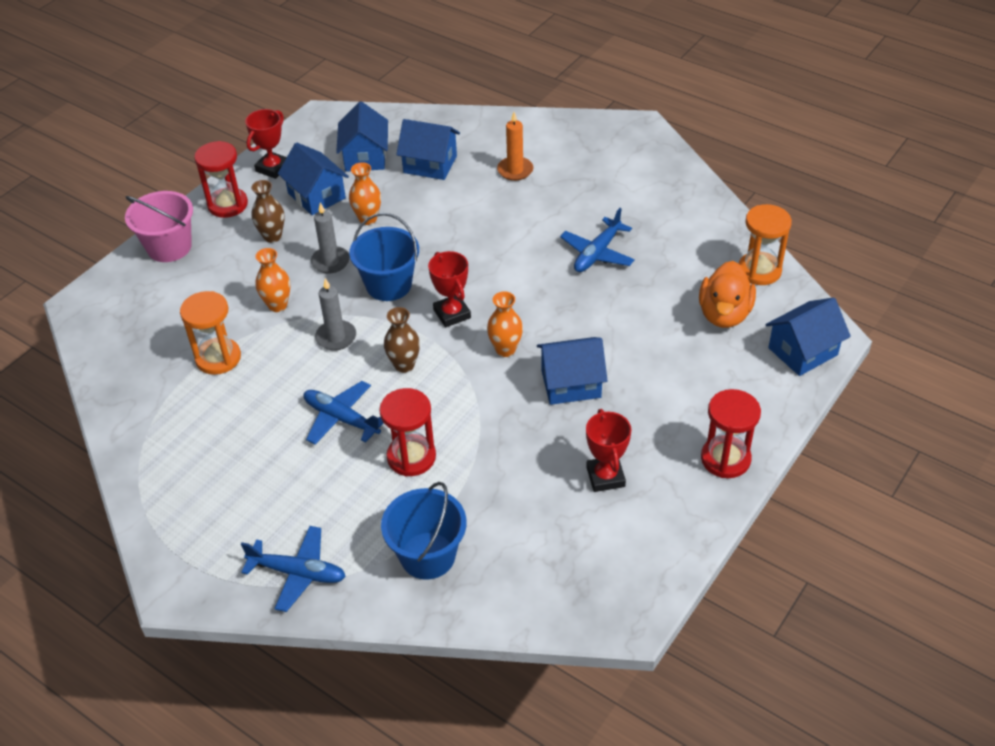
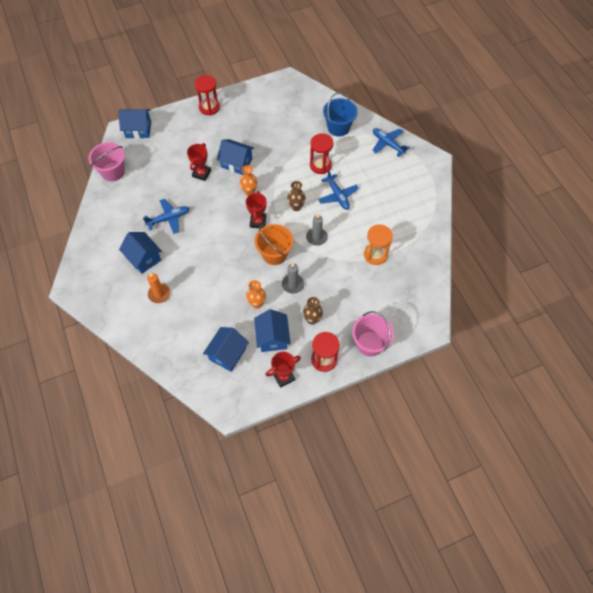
camera: 150 degrees left, 15 degrees up
orange vase [255,248,290,312] -> none
blue bucket [349,213,419,301] -> orange bucket [255,224,293,265]
blue house [396,119,460,180] -> blue house moved to [119,232,162,274]
red trophy [586,409,632,492] -> red trophy moved to [187,143,211,181]
orange duck [699,261,756,328] -> none
orange hourglass [739,204,792,285] -> pink bucket [88,142,125,181]

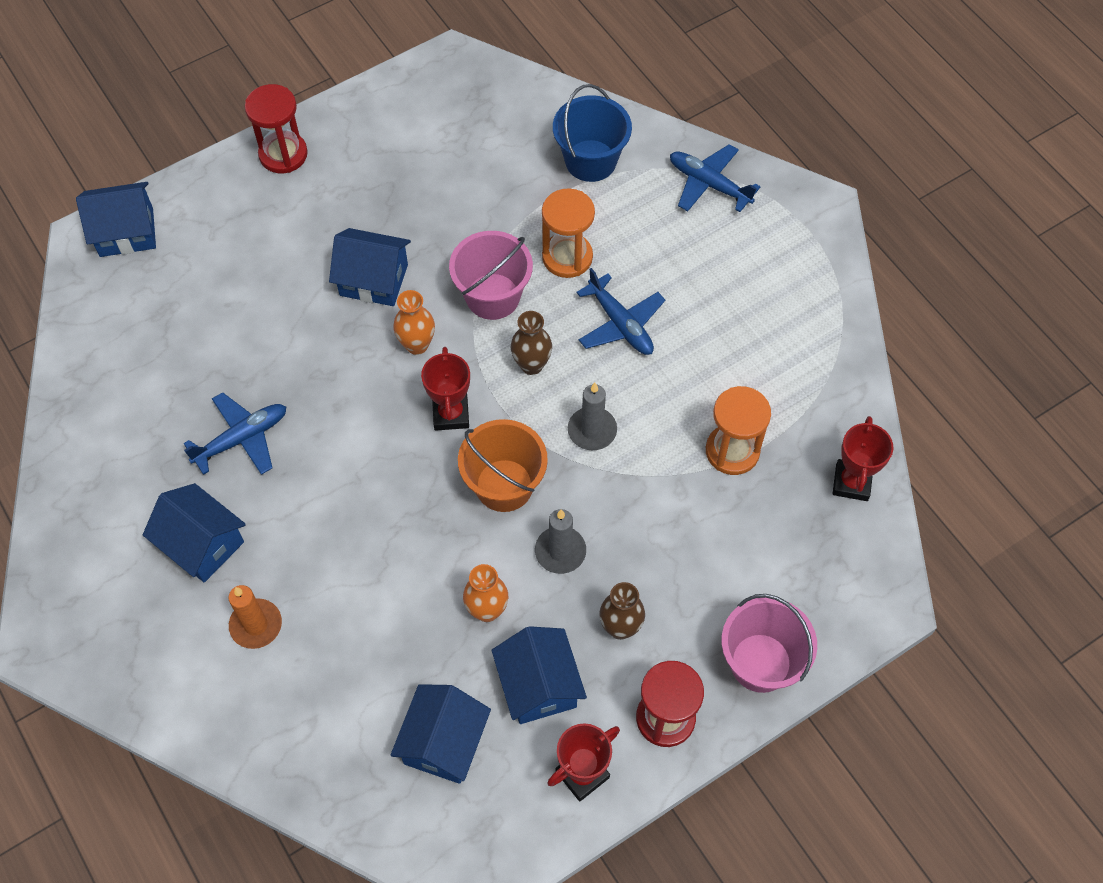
camera: 10 degrees left, 0 degrees up
pink bucket [88,142,125,181] -> pink bucket moved to [449,231,533,320]
red trophy [187,143,211,181] -> red trophy moved to [833,416,893,501]
red hourglass [310,133,333,174] -> orange hourglass [542,188,595,278]

